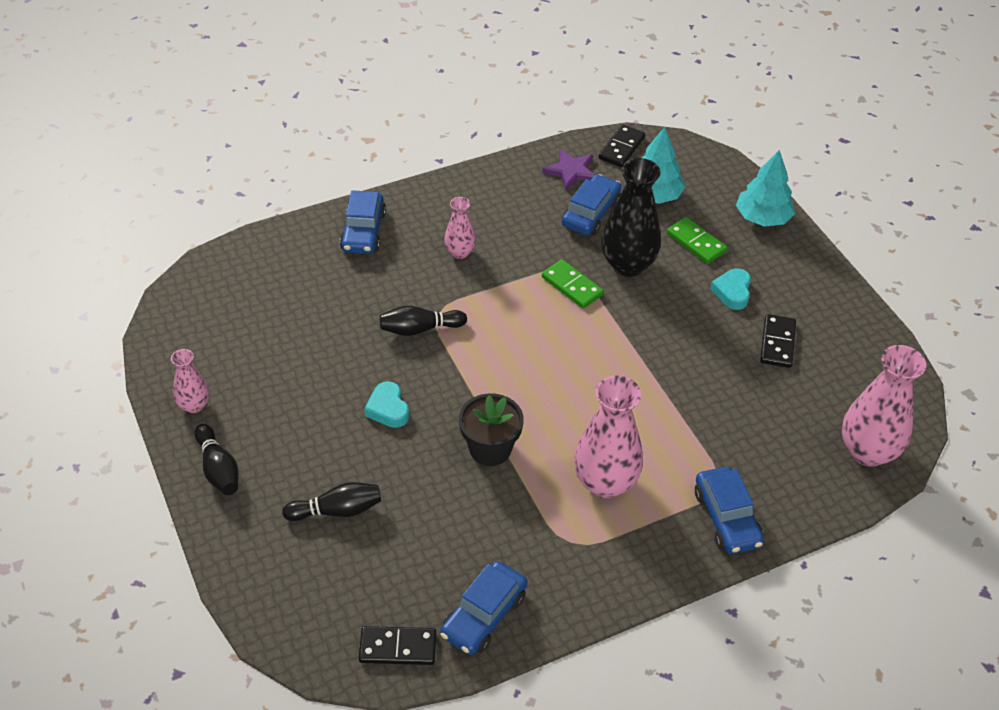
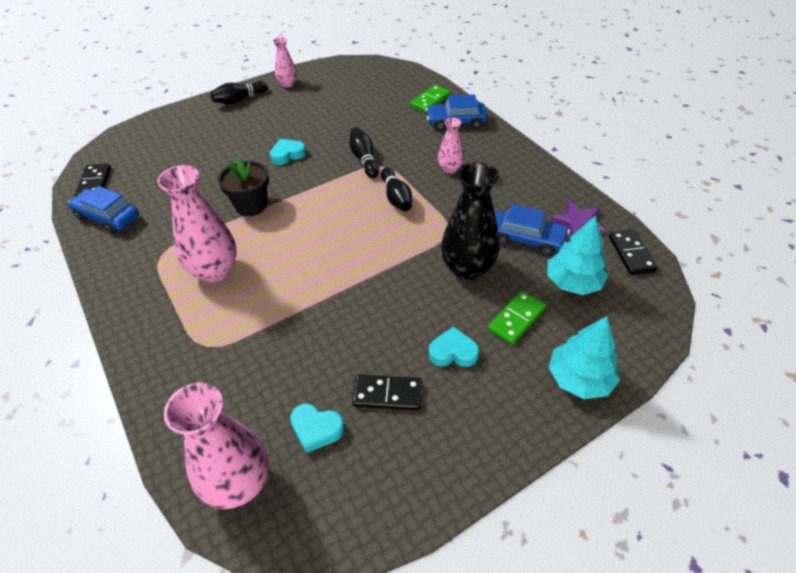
camera: 85 degrees right, 0 degrees up
black bowling pin [282,482,381,521] -> black bowling pin moved to [381,167,412,211]
green domino [542,259,604,309] -> green domino moved to [410,85,450,113]
black domino [599,125,645,167] -> black domino turned 60 degrees clockwise [609,229,658,275]
blue car [695,467,764,554] -> none
none -> turquoise heart [290,404,344,453]

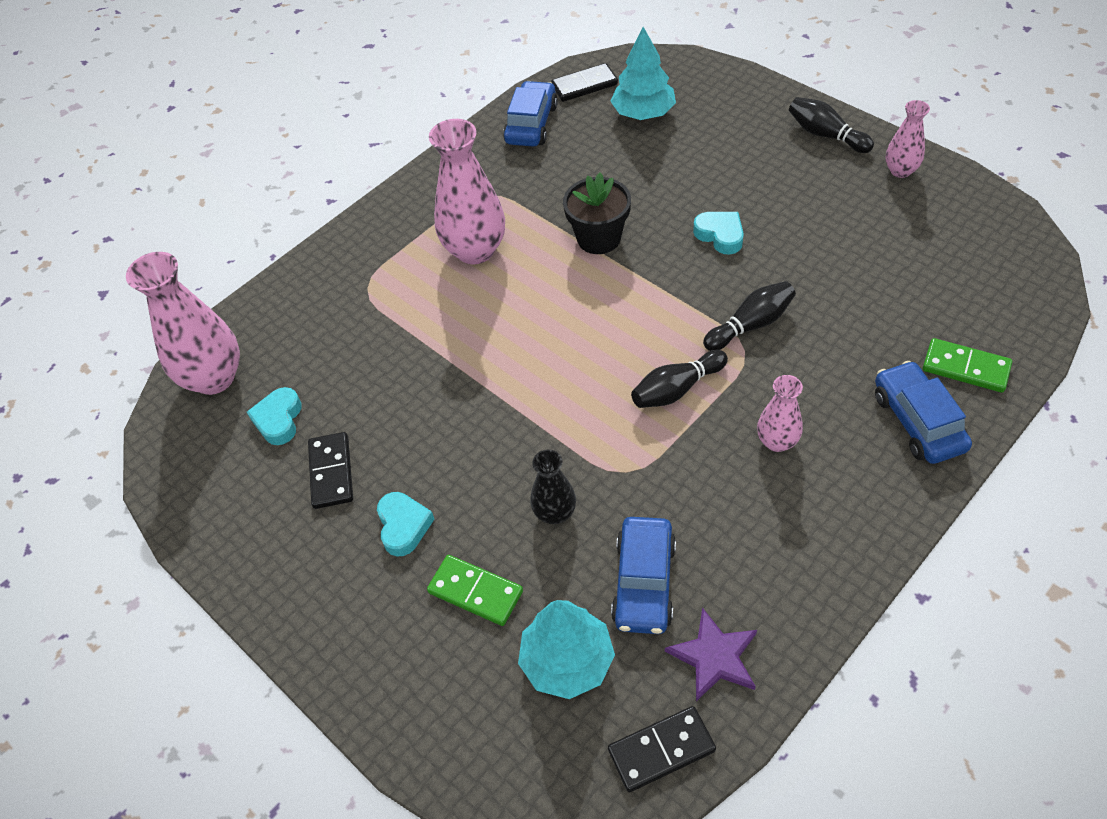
camera: 80 degrees right, 5 degrees up
black vase [441,162,499,281] -> black vase [530,450,576,524], size x0.54
turquoise tree [549,316,620,399] -> turquoise tree moved to [610,27,676,120]

